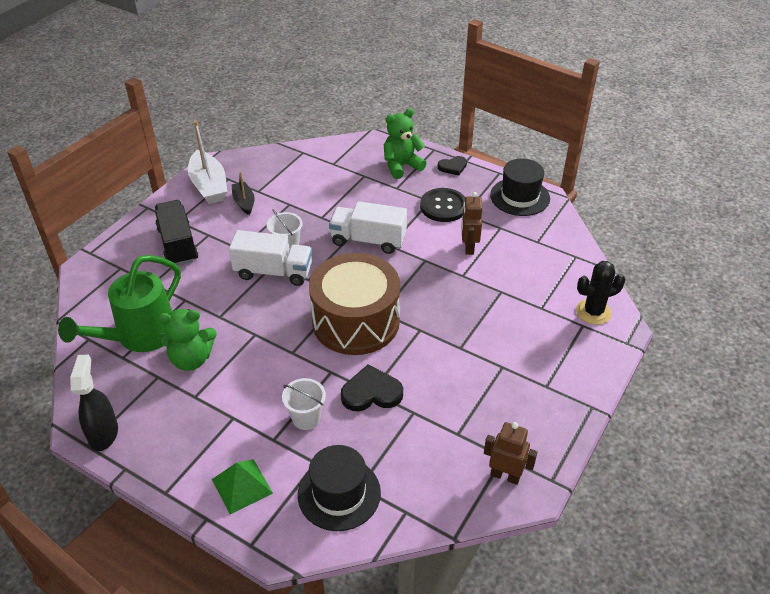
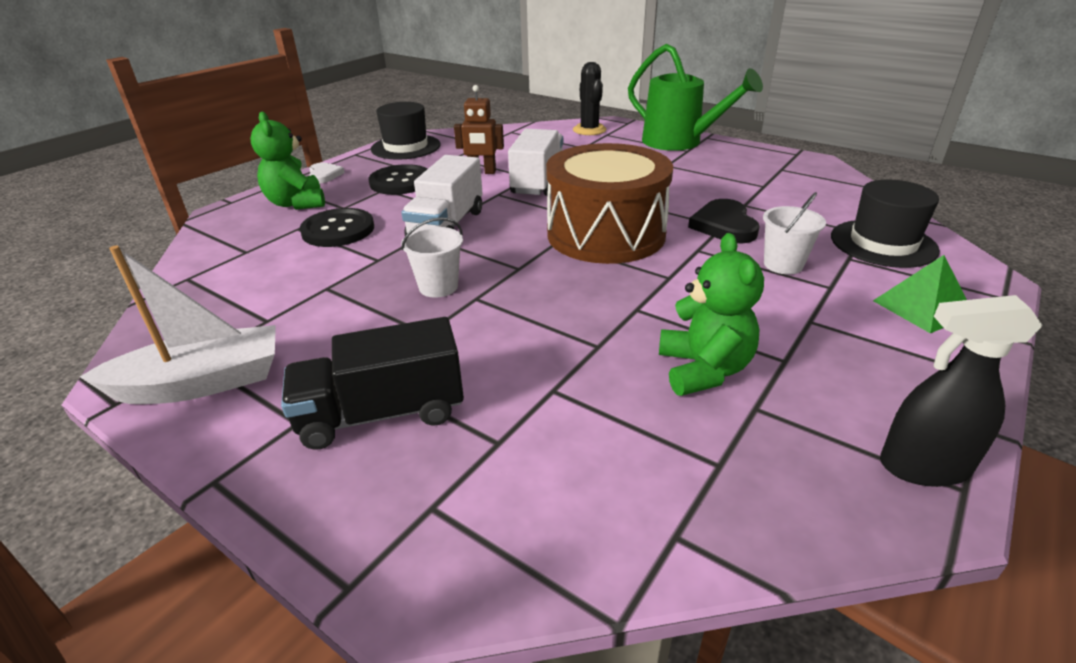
camera: 85 degrees left, 10 degrees down
green watering can [58,255,181,352] -> green watering can moved to [628,44,763,151]
white truck [229,230,312,286] -> white truck moved to [508,129,563,196]
black boat [231,171,254,215] -> none
black heart [438,156,467,176] -> white heart [309,162,345,183]
brown robot [484,422,538,485] -> none
none -> black button [300,208,374,247]

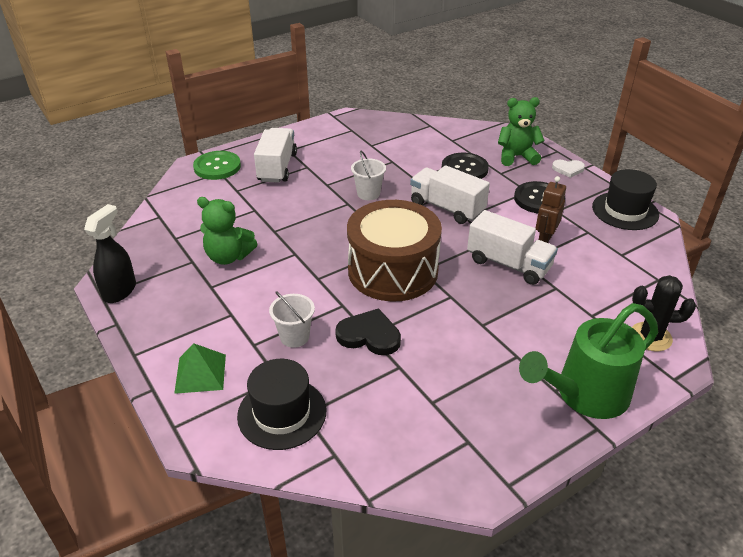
camera: 110 degrees right, 5 degrees up
white boat [80,245,276,404] -> none
black truck [281,317,464,450] -> white truck [254,128,297,183]
none -> green button [193,151,241,180]

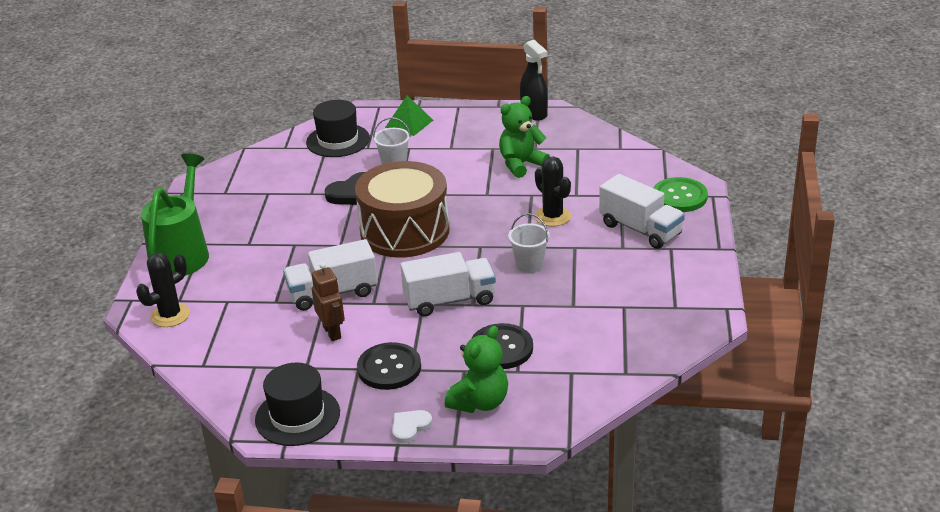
camera: 130 degrees right, 5 degrees down
none -> black cactus [535,156,571,226]

